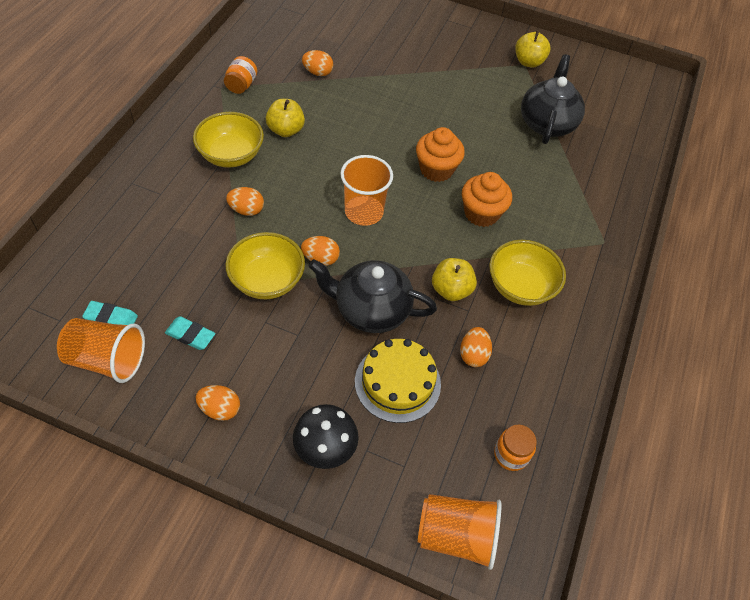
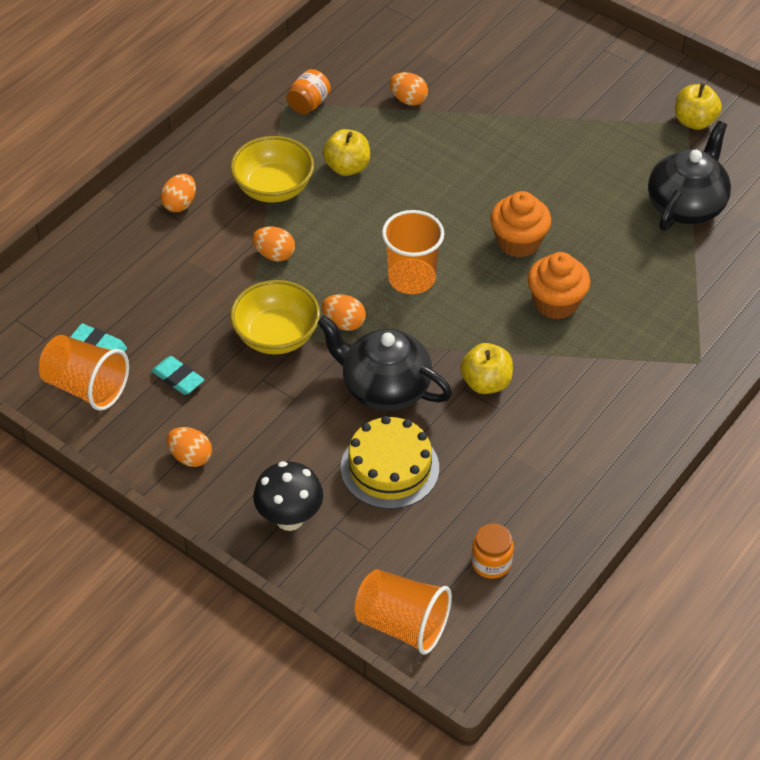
camera: 20 degrees right, 5 degrees down
orange egg [460,327,492,367] -> orange egg moved to [160,174,196,212]
yellow bowl [489,240,566,306] -> none

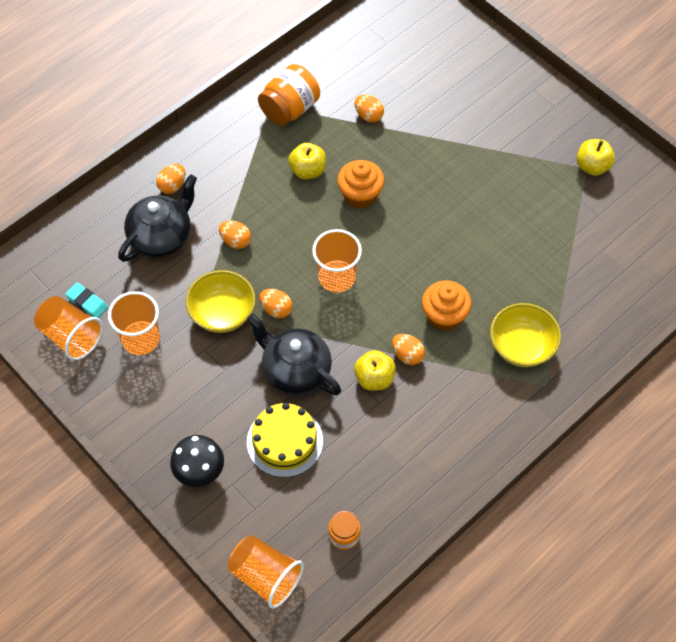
camera: 10 degrees right, 10 degrees up
turquoise eraser [152,356,205,395] -> orange cup [108,291,160,355]
orange egg [167,427,212,467] -> orange egg moved to [392,334,425,365]
yellow bowl [230,136,314,203] -> yellow bowl moved to [490,303,561,367]
orange jar [286,69,331,115] -> orange jar [258,64,320,126], size x1.70
orange cupcake [490,191,551,258] -> orange cupcake moved to [337,160,384,208]
black teapot [648,121,731,231] -> black teapot moved to [118,174,197,262]

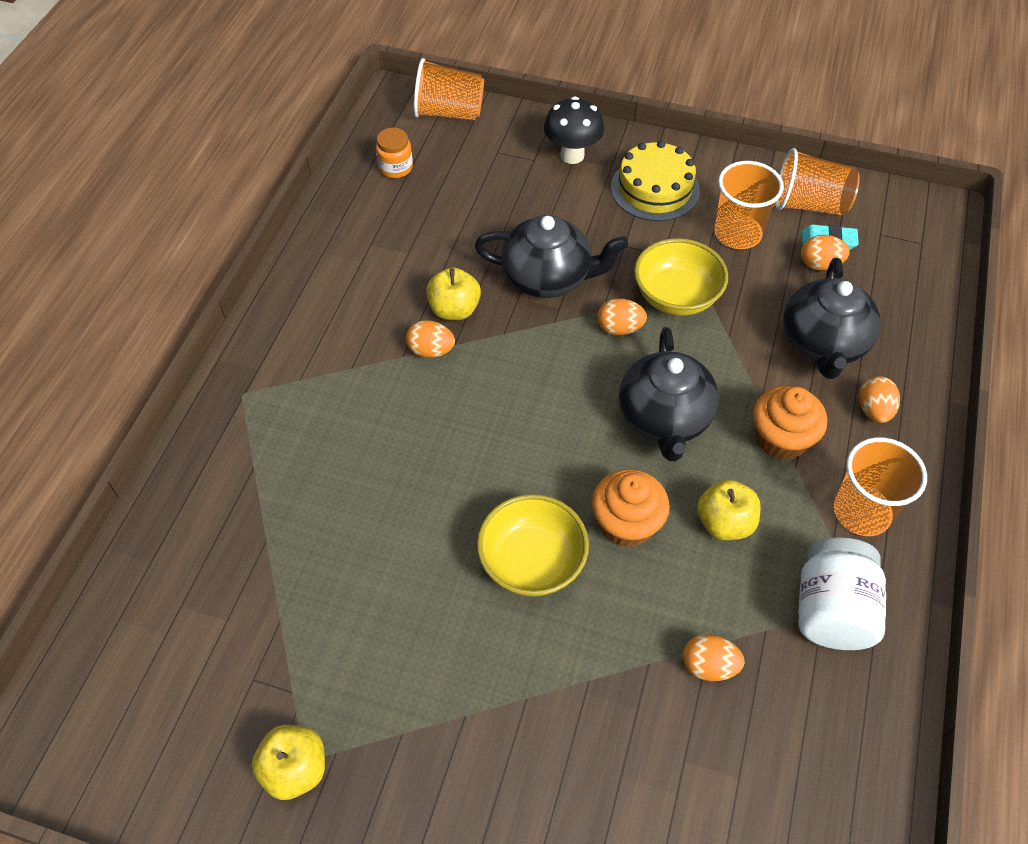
camera: 150 degrees right, 5 degrees down
orange egg [219,220,251,249] -> orange egg moved to [801,235,850,270]
yellow cake [247,403,323,477] -> yellow cake moved to [611,141,700,221]
orange jar [258,64,320,126] -> white jar [798,537,886,650]
orange cup [312,229,362,293] -> orange cup moved to [834,437,927,536]
orange cupcake [422,280,472,331] -> orange cupcake moved to [753,386,827,460]
yellow bowl [490,303,561,367] -> yellow bowl moved to [477,494,589,597]
none -> black teapot [619,327,719,461]

